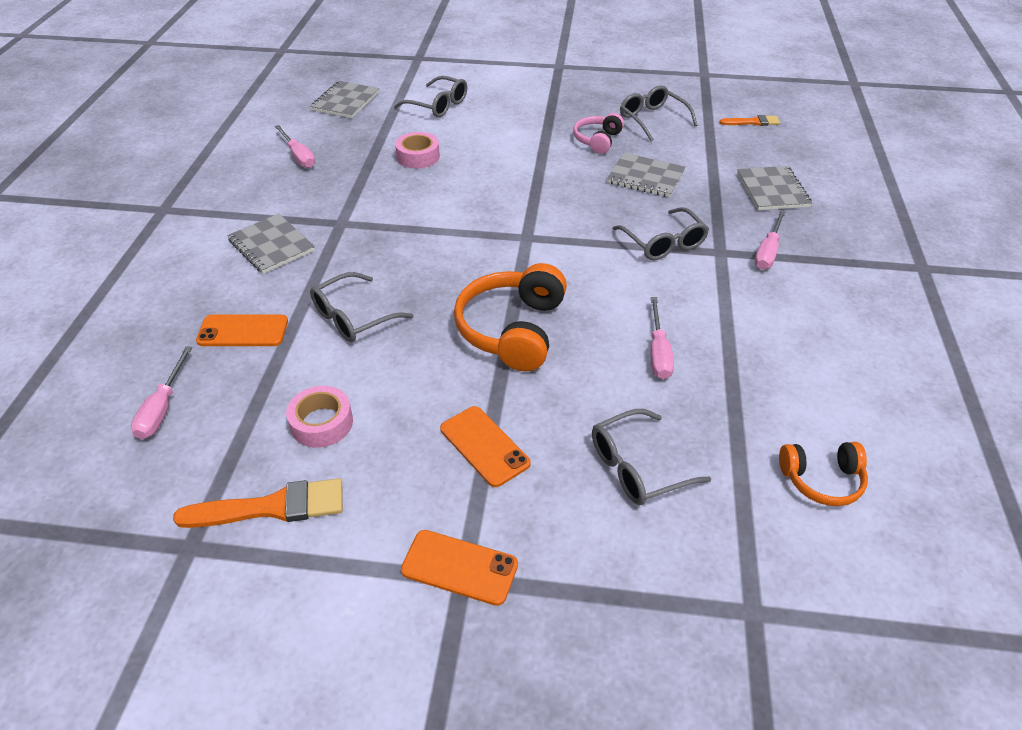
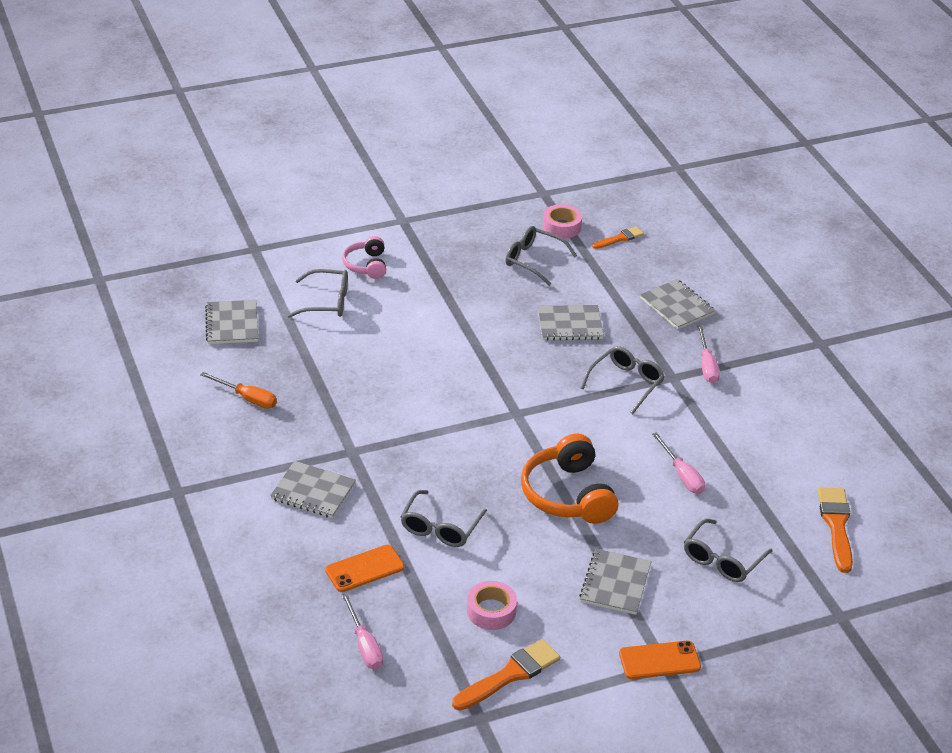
camera: 30 degrees left, 5 degrees down
pink screwdriver [275,125,315,168] -> orange screwdriver [200,372,277,409]
pink tape [395,132,440,168] -> pink tape moved to [543,204,582,239]
orange phone [440,406,531,487] -> grey notebook [579,549,651,615]
pink headphones [573,113,624,154] -> pink headphones moved to [342,236,386,279]
grey glasses [612,207,709,260] -> grey glasses turned 90 degrees counterclockwise [581,346,665,414]
orange headphones [779,442,868,506] -> orange brush [818,487,853,573]

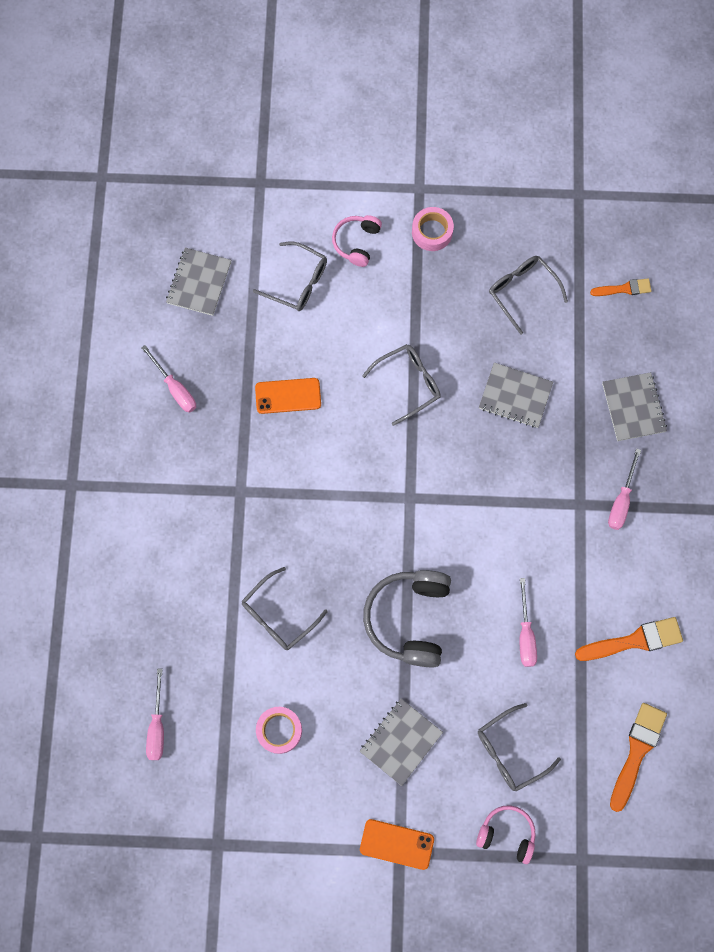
camera: 25 degrees right, 35 degrees up
orange screwdriver [200,372,277,409] -> pink screwdriver [141,345,196,413]
grey notebook [270,461,356,518] -> none
orange phone [325,545,404,592] -> orange phone moved to [255,378,321,414]
orange brush [452,639,560,711] -> orange brush moved to [575,617,683,661]
orange headphones [521,433,618,524] -> grey headphones [363,570,451,667]
pink tape [543,204,582,239] -> pink tape moved to [412,207,454,251]
grey glasses [581,346,665,414] -> grey glasses moved to [362,344,441,426]
none -> pink headphones [476,805,536,864]

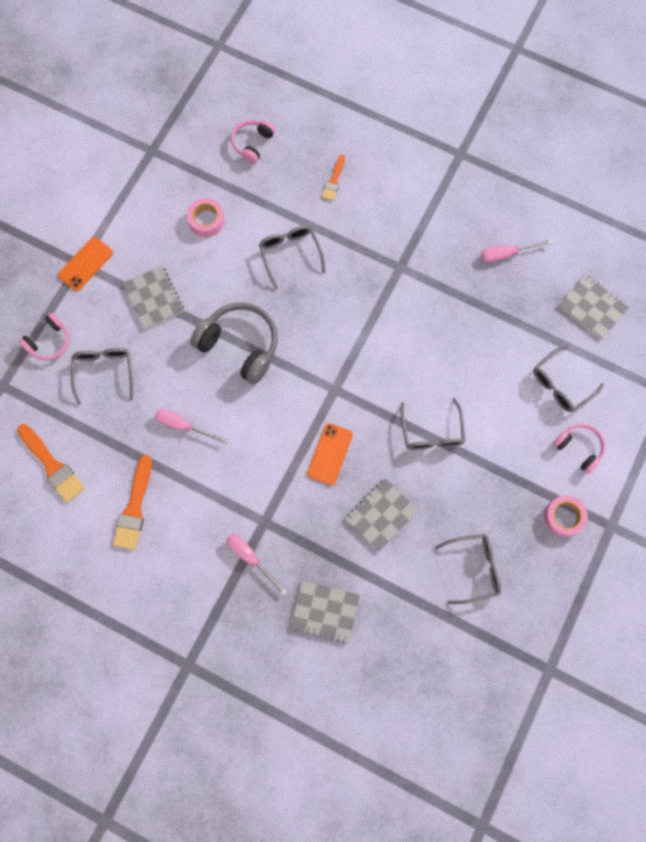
camera: 115 degrees right, 0 degrees up
pink screwdriver [146,668,164,760] -> pink headphones [231,120,275,164]
orange phone [255,378,321,414] -> orange phone moved to [307,423,353,485]
orange brush [590,278,651,296] -> orange brush moved to [322,155,345,201]

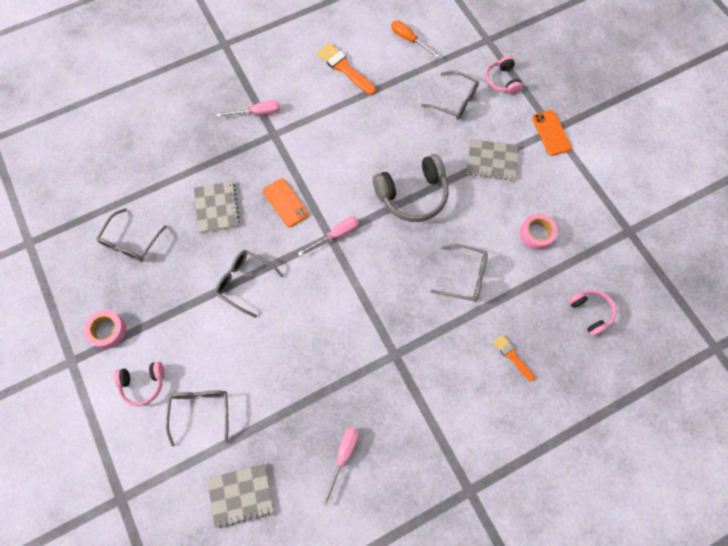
camera: 125 degrees right, 5 degrees down
orange brush [17,424,85,503] -> orange screwdriver [391,20,440,58]
pink screwdriver [155,409,228,444] -> pink screwdriver moved to [298,217,359,256]
grey notebook [291,580,360,643] -> none

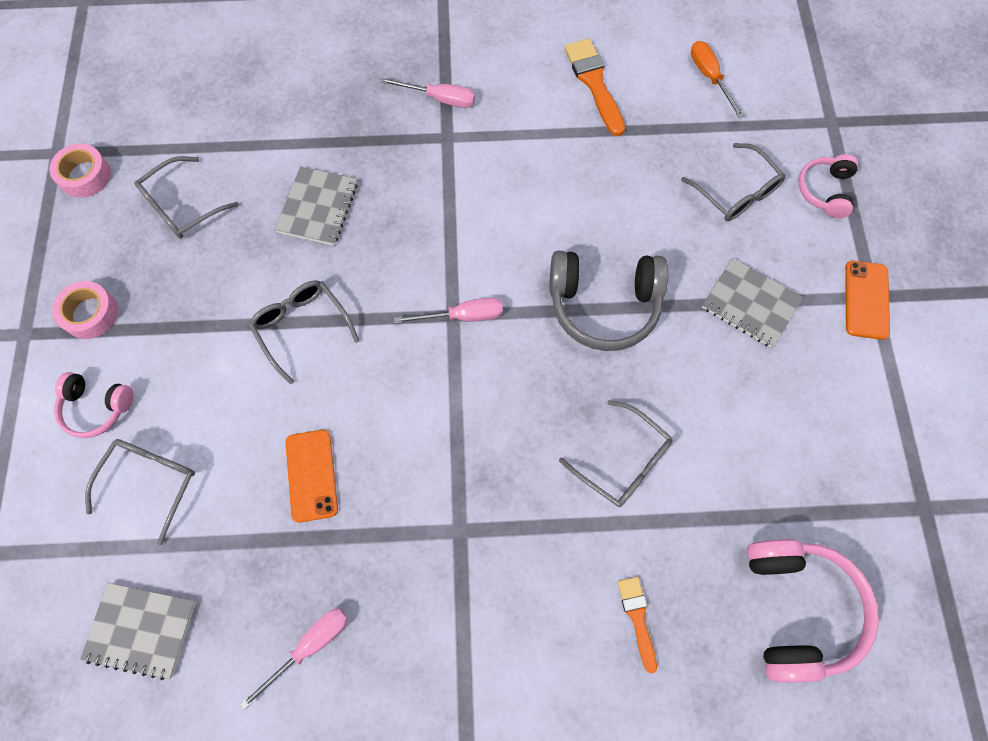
camera: 25 degrees right, 0 degrees up
orange phone [263,178,309,227] -> orange phone moved to [285,430,338,523]
pink tape [520,213,558,250] -> pink tape moved to [49,143,111,198]
pink headphones [568,290,616,336] -> pink headphones [747,539,879,682], size x1.74

